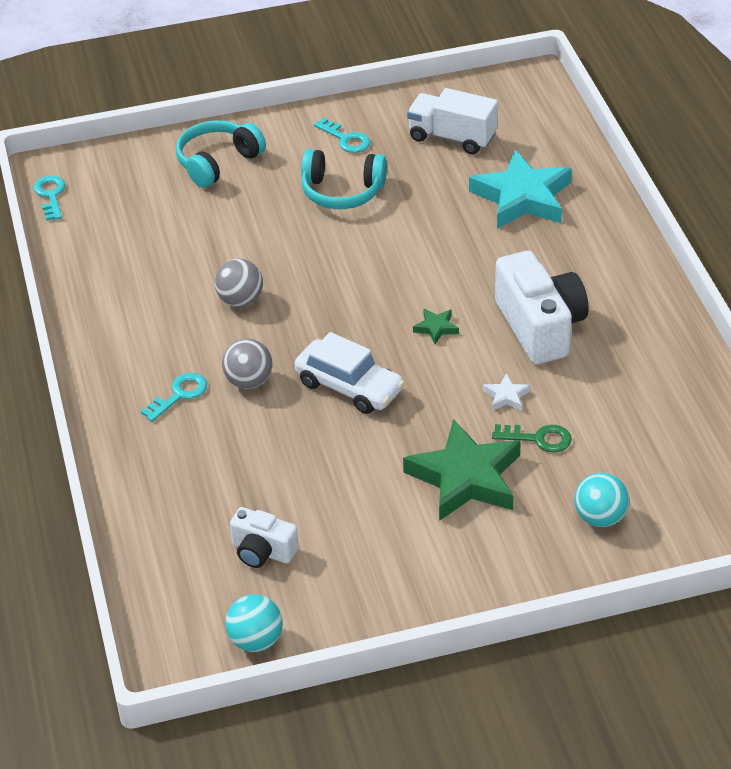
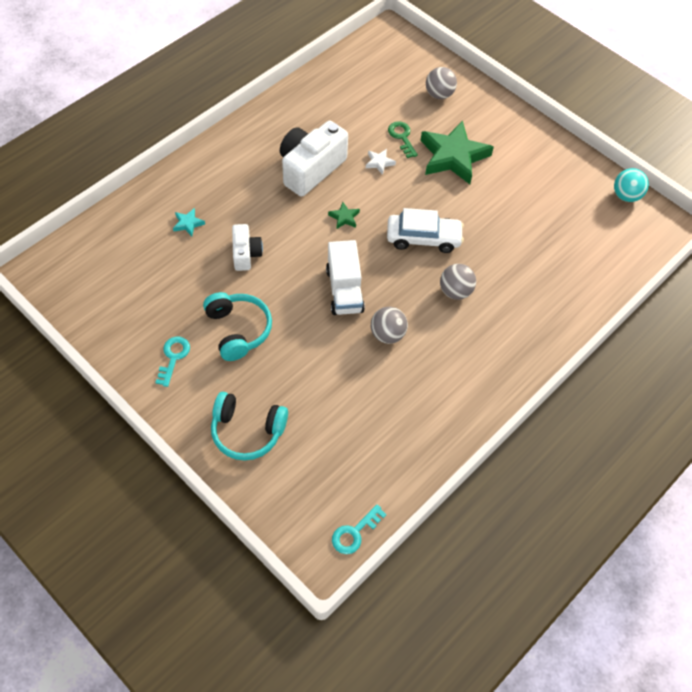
camera: 125 degrees left, 15 degrees up
turquoise key [141,373,207,422] -> none
white camera [230,507,298,568] -> white camera moved to [232,224,263,271]
white car [294,332,405,414] -> white car turned 90 degrees clockwise [387,208,464,253]
white truck [407,88,498,154] -> white truck moved to [326,240,365,315]
turquoise star [469,150,572,229] -> turquoise star [173,208,205,236], size x0.41
turquoise ball [574,473,629,527] -> grey ball [426,67,457,99]

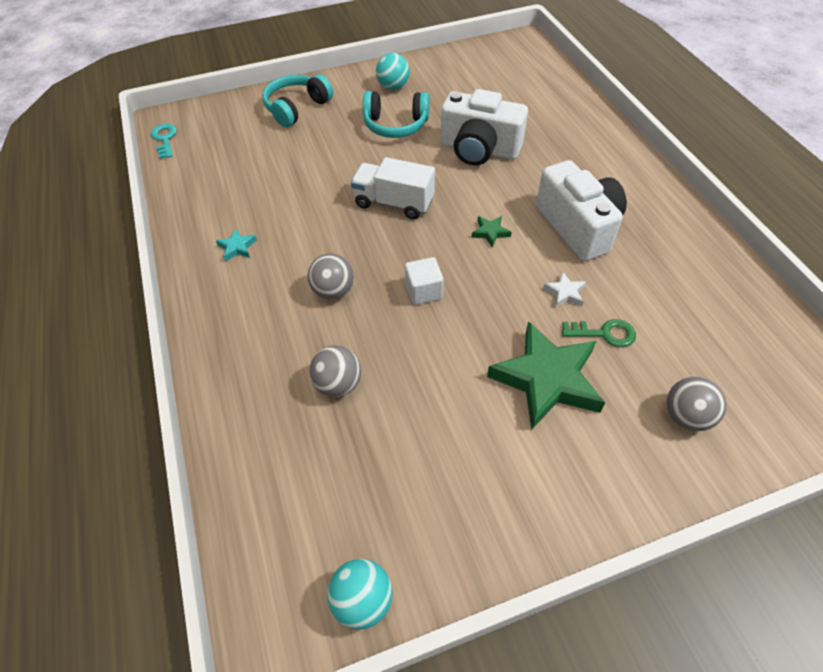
camera: 120 degrees right, 5 degrees down
turquoise key [155,337,190,387] -> turquoise ball [376,53,410,90]
turquoise star [173,208,205,236] -> turquoise star moved to [216,228,257,262]
white camera [232,224,263,271] -> white camera [441,89,528,166], size x1.80
grey ball [371,307,408,344] -> grey ball moved to [309,345,361,397]
white car [387,208,464,253] -> white cube [405,257,444,305]

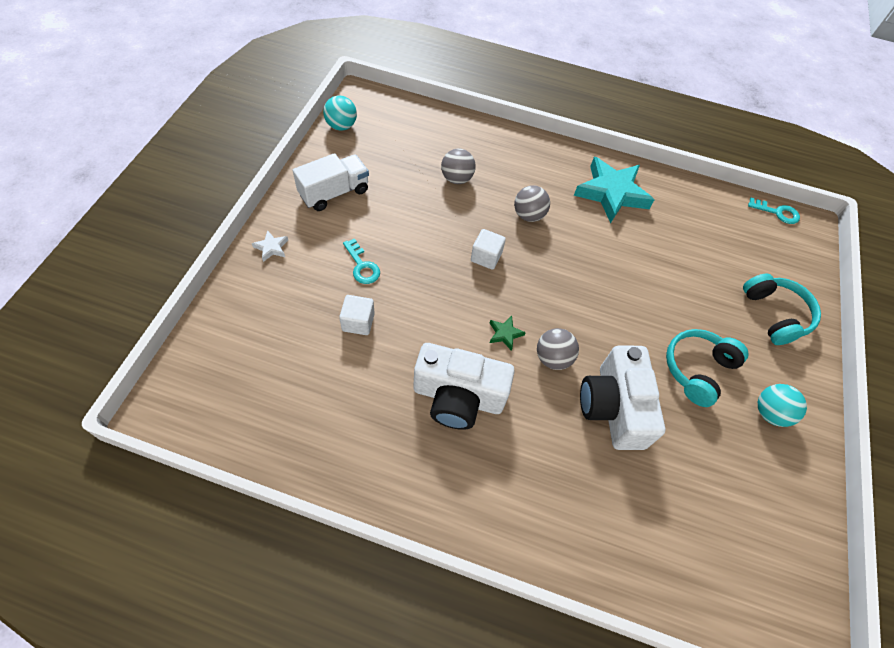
camera: 120 degrees right, 5 degrees up
turquoise star [216,228,257,262] -> turquoise star [574,157,654,223], size x2.42
white truck [351,157,435,219] -> white truck moved to [293,153,369,211]
white camera [441,89,528,166] -> white camera turned 60 degrees counterclockwise [580,345,665,450]
green star [487,321,605,430] -> turquoise key [343,238,380,284]
white star [543,271,586,308] -> white star moved to [252,230,288,262]
green key [562,319,636,347] -> white cube [339,295,375,335]
grey ball [666,377,727,431] -> grey ball moved to [537,328,579,370]

